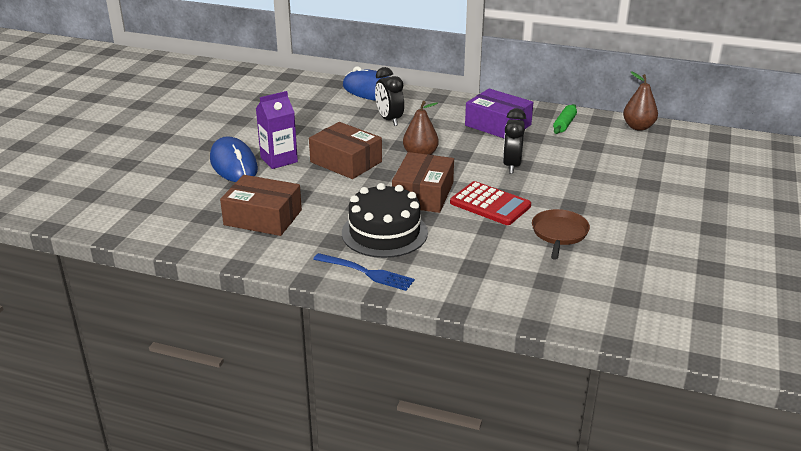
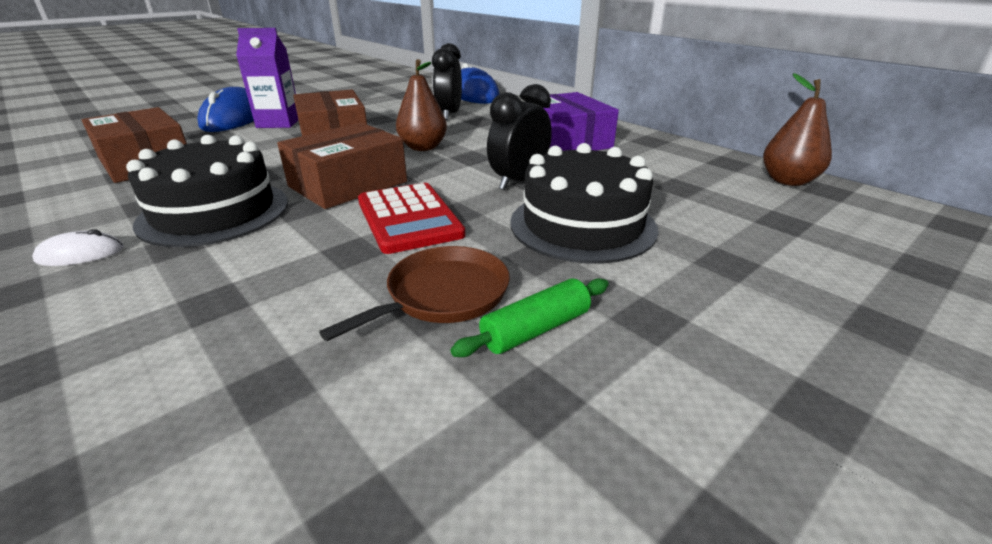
camera: 30 degrees right, 0 degrees up
blue fork [313,253,415,291] -> white mouse [32,229,124,266]
green rolling pin [553,104,577,134] -> green rolling pin moved to [450,278,609,357]
none -> black cake [510,143,658,264]

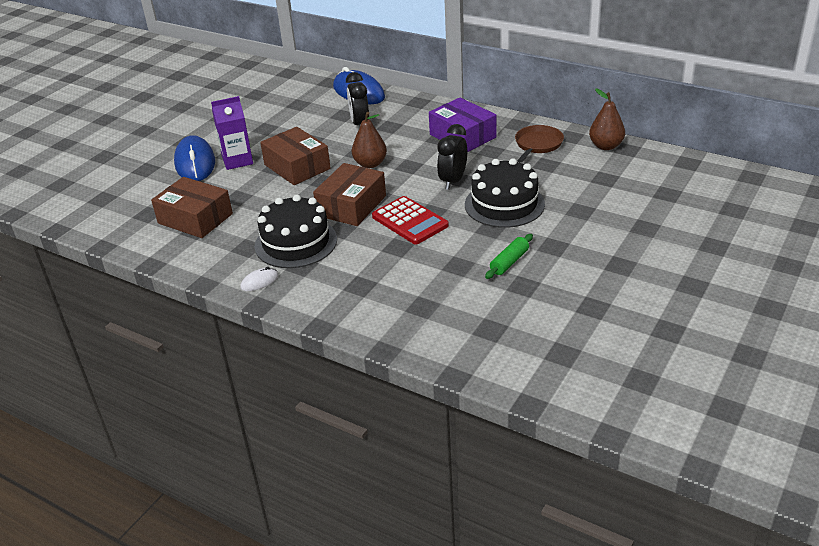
camera: 15 degrees left, 5 degrees up
brown pan [319,246,510,341] -> brown pan moved to [515,125,564,163]

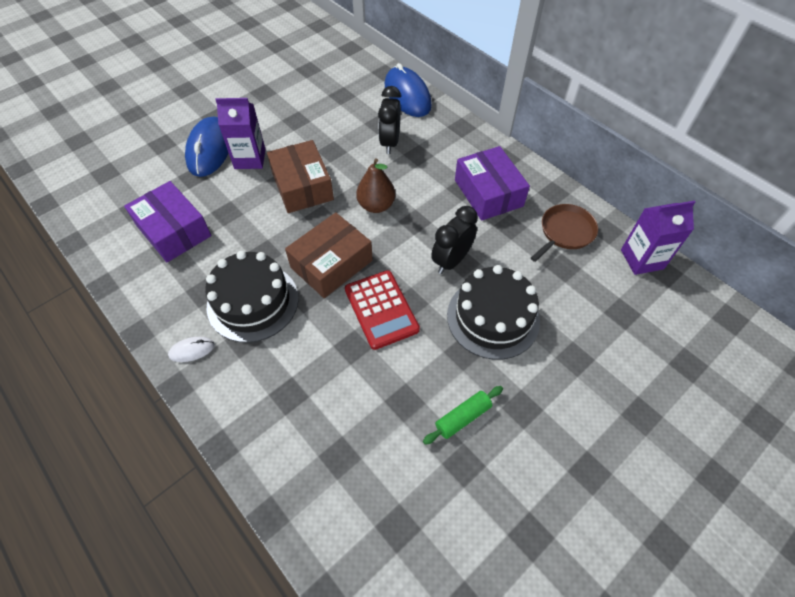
camera: 15 degrees right, 20 degrees up
brown box [151,177,233,238] -> purple box [124,181,211,262]
brown pear [589,89,625,150] -> purple carton [621,201,695,275]

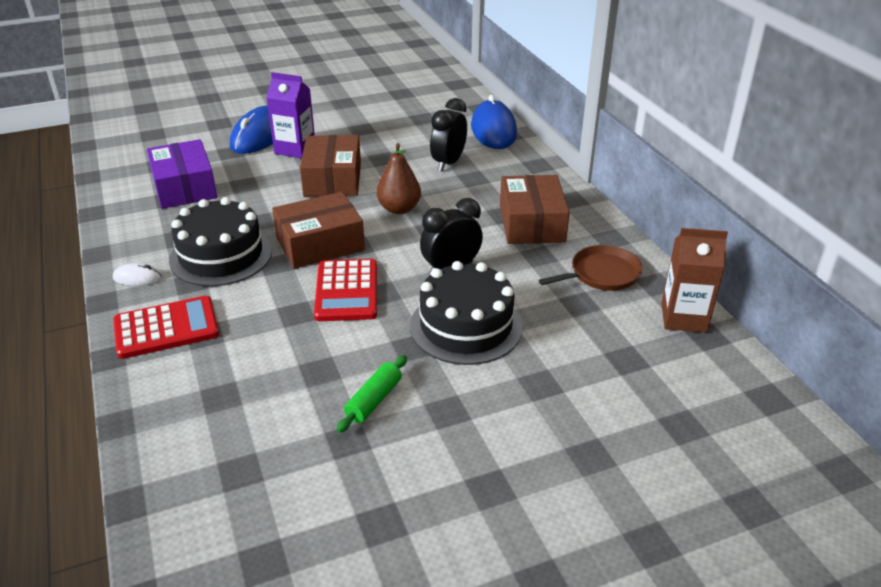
camera: 20 degrees right, 20 degrees down
green rolling pin [423,386,503,445] -> green rolling pin turned 45 degrees counterclockwise [336,355,407,433]
purple box [455,146,530,221] -> brown box [500,175,570,244]
purple carton [621,201,695,275] -> brown carton [661,228,728,333]
none -> red calculator [113,296,219,359]

